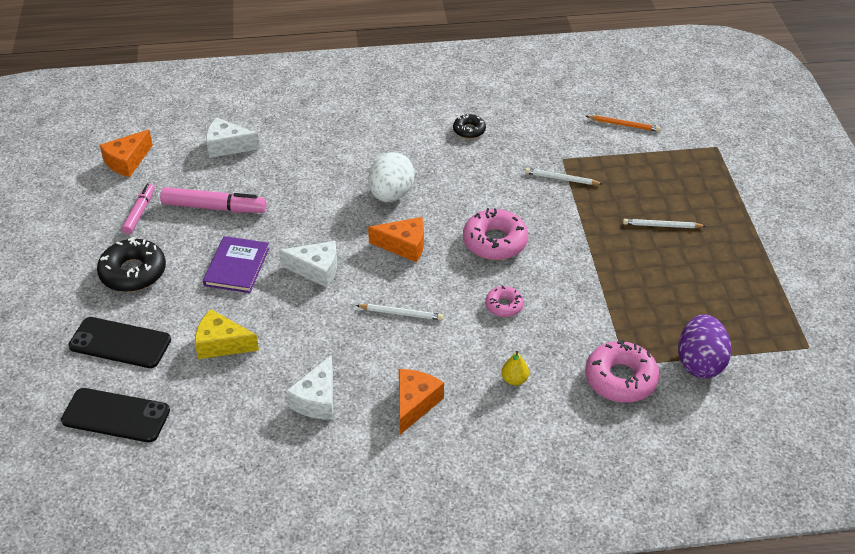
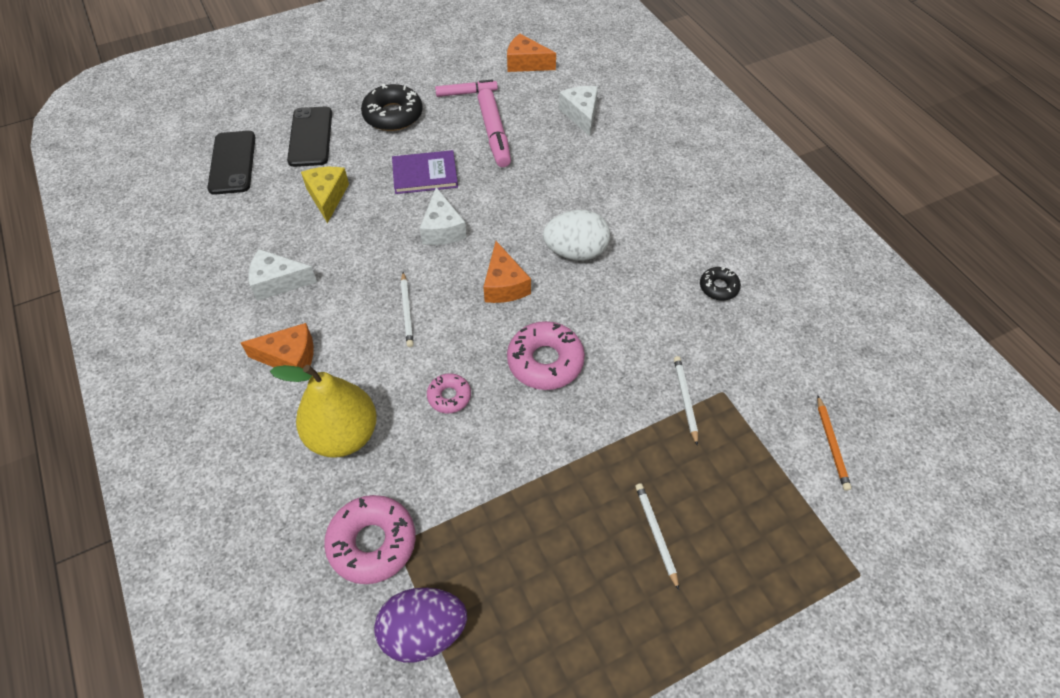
camera: 70 degrees right, 10 degrees up
yellow pear [501,351,529,385] -> yellow pear [270,364,377,458], size x2.46

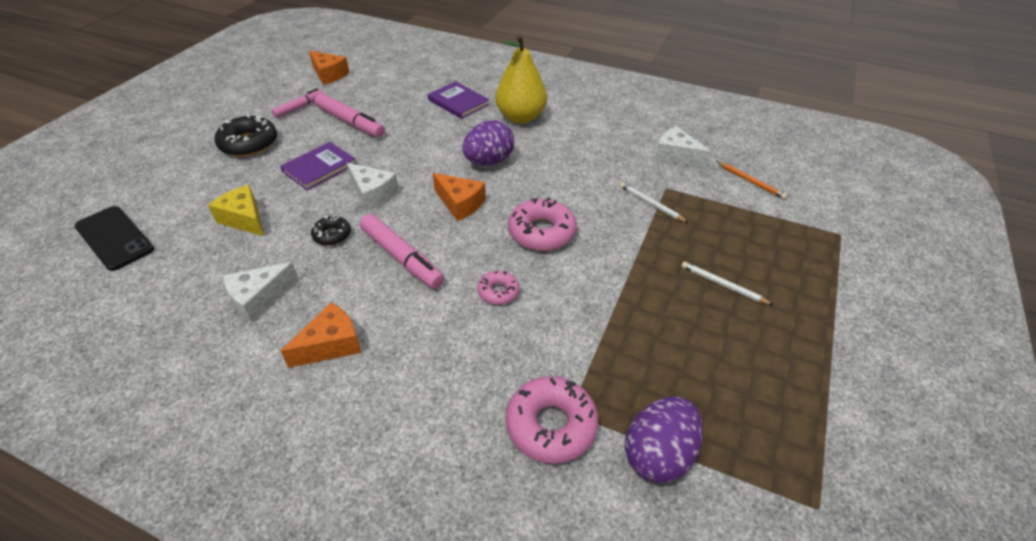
camera: 40 degrees left, 10 degrees down
yellow pear [270,364,377,458] -> yellow pear moved to [495,35,547,124]
black phone [287,107,332,167] -> none
white pencil [401,272,414,347] -> pink marker [360,214,444,289]
orange cheese [507,34,556,72] -> orange cheese turned 120 degrees counterclockwise [309,51,349,85]
white egg [543,210,610,260] -> purple egg [462,120,514,166]
white cheese [559,86,598,136] -> white cheese moved to [655,126,711,168]
black donut [700,267,741,301] -> black donut moved to [311,215,351,246]
none -> purple book [428,81,489,119]

